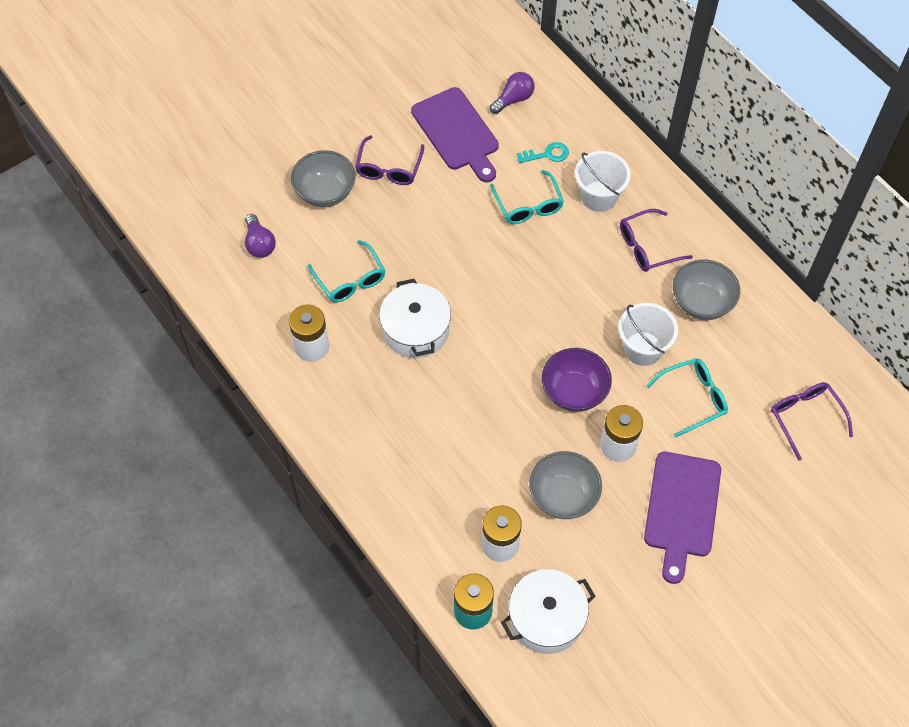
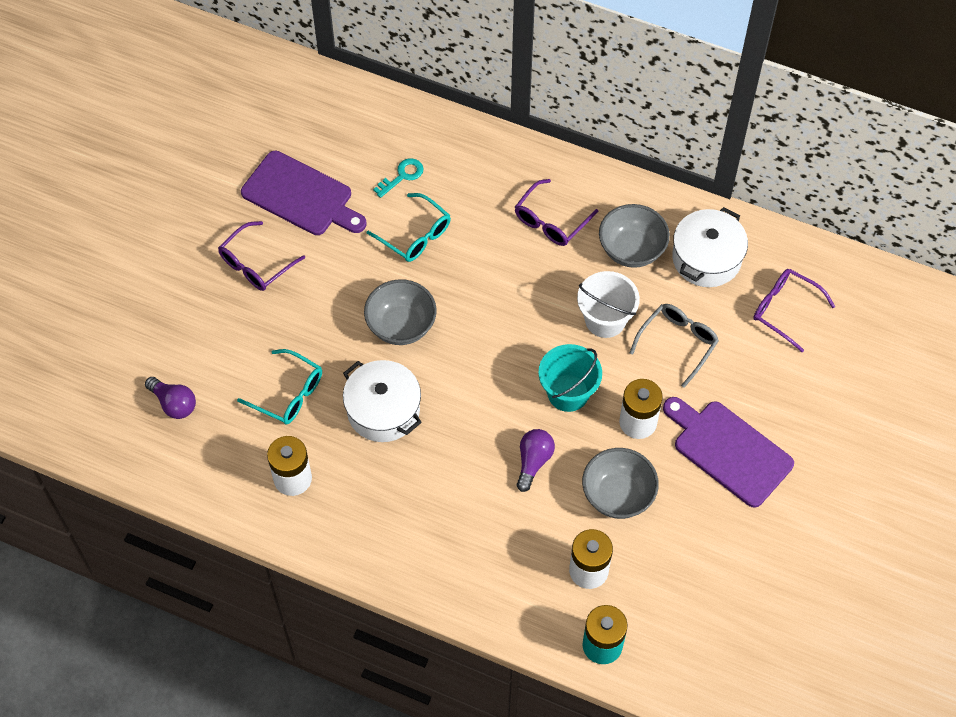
camera: 30 degrees left, 0 degrees up
grey bowl [291,150,355,207] -> grey bowl moved to [364,279,437,345]
purple glasses [355,135,424,185] -> purple glasses turned 60 degrees clockwise [218,221,305,291]
purple light bulb [490,72,535,114] -> purple light bulb moved to [516,429,555,492]
white pot [501,569,595,654] -> white pot moved to [672,207,748,287]
purple bowl [542,348,612,412] -> turquoise bucket [538,344,602,412]
white bucket [575,151,631,212] -> none
purple cutting board [644,452,721,584] -> purple cutting board turned 150 degrees clockwise [663,397,794,508]
turquoise glasses [646,358,728,438] -> grey glasses [630,304,719,388]

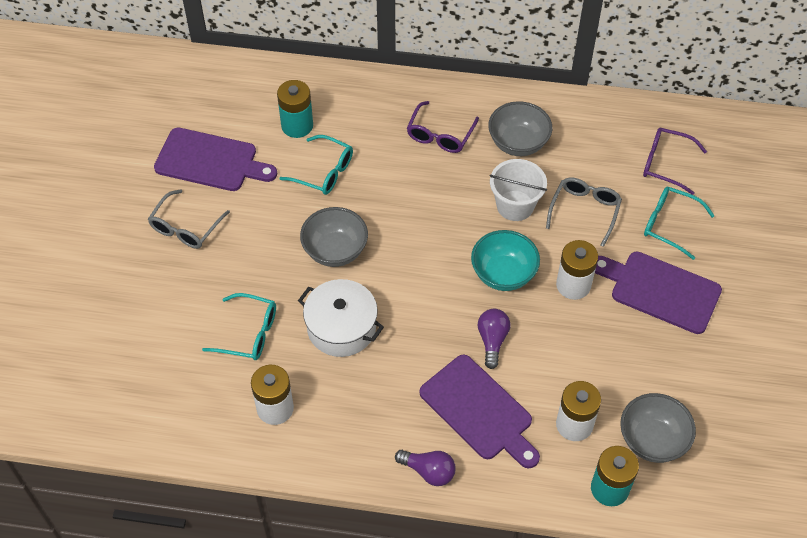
camera: 15 degrees left, 5 degrees down
purple light bulb [145,377,196,419] -> purple light bulb moved to [395,450,456,486]
purple glasses [218,221,305,291] -> grey glasses [148,189,230,249]
turquoise key [373,158,423,198] -> turquoise battery [277,80,313,138]
turquoise bucket [538,344,602,412] -> turquoise bowl [471,230,540,291]
grey bowl [582,448,659,519] -> grey bowl moved to [620,393,696,463]
white pot [672,207,748,287] -> none
none -> purple cutting board [420,355,540,468]
none -> turquoise glasses [644,187,715,260]

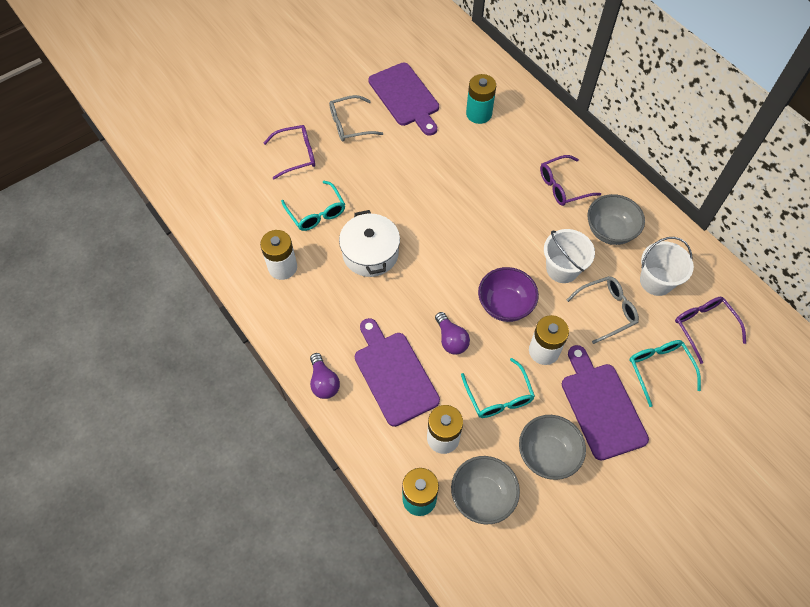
camera: 45 degrees right, 5 degrees up
turquoise glasses [280,135,353,195] -> turquoise glasses moved to [461,358,535,418]
grey bowl [300,207,368,267] -> grey bowl moved to [519,415,586,480]
purple cutting board [420,355,540,468] -> purple cutting board turned 150 degrees clockwise [355,318,440,427]
turquoise bowl [471,230,540,291] -> purple bowl [478,267,539,322]
purple light bulb [478,309,510,369] -> purple light bulb turned 105 degrees clockwise [435,312,470,355]
none -> purple glasses [264,125,315,179]
none -> white bucket [640,237,694,296]

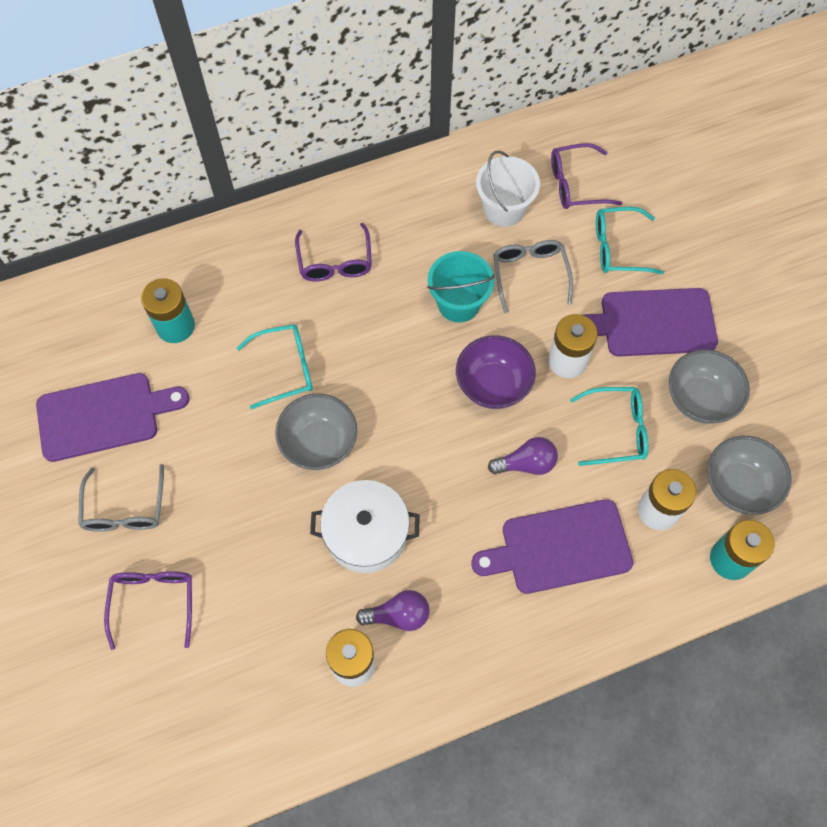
camera: 75 degrees left, 5 degrees up
turquoise glasses [281,181,345,231] -> turquoise glasses moved to [237,324,313,409]
purple light bulb [310,353,340,399] -> purple light bulb moved to [356,590,430,631]
white bucket [544,229,595,283] -> turquoise bucket [427,251,495,322]
grey bowl [587,194,645,245] -> grey bowl moved to [275,393,357,470]

